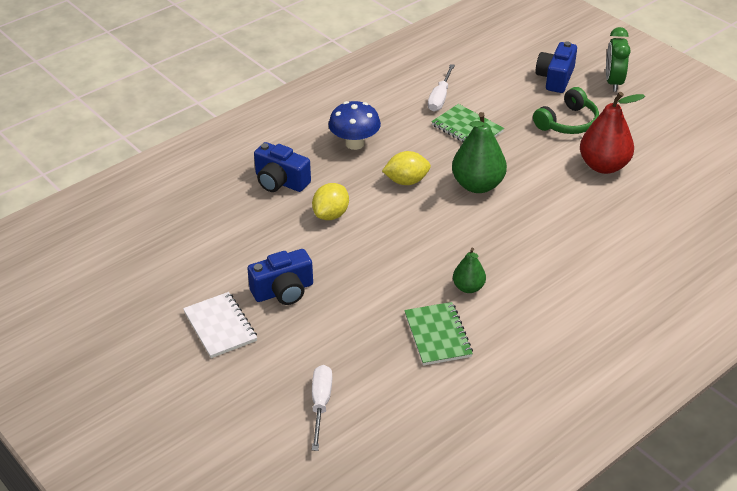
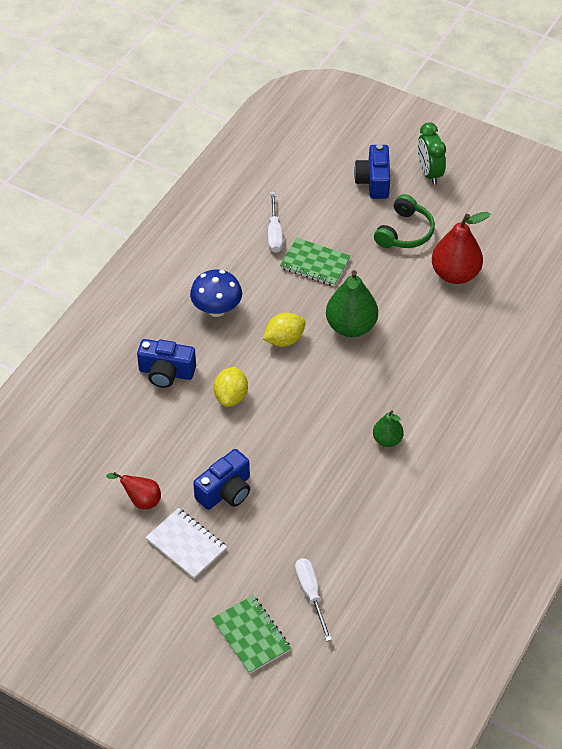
camera: 20 degrees left, 10 degrees up
green notebook [404,302,473,366] -> green notebook moved to [212,595,291,674]
none -> red pear [106,472,161,509]

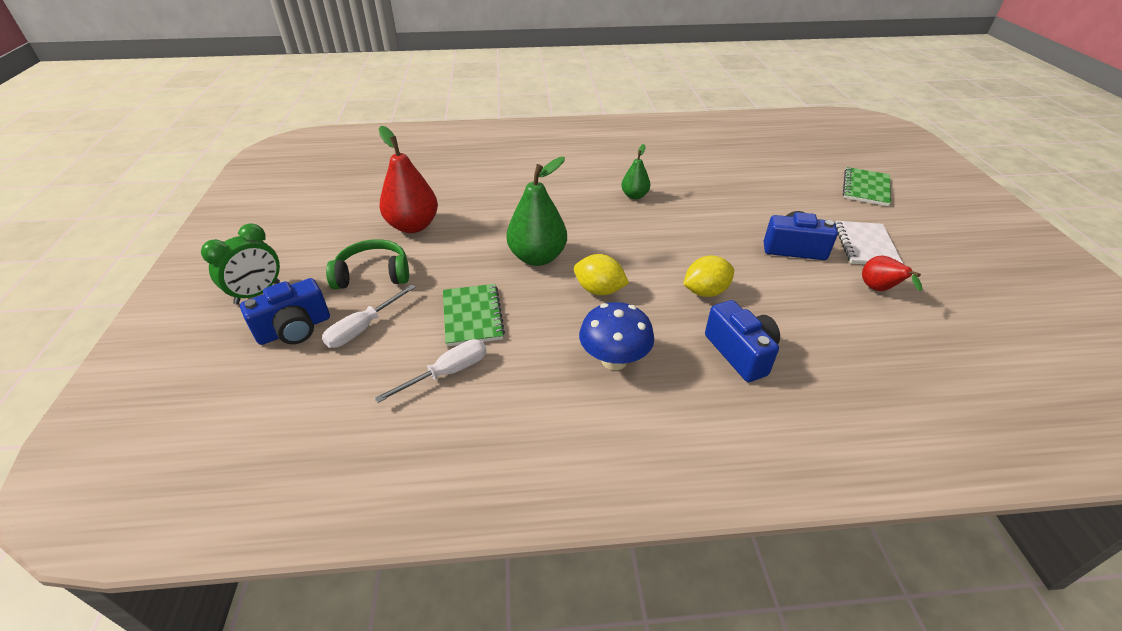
camera: 125 degrees left, 10 degrees down
white screwdriver [295,558,332,641] -> white screwdriver moved to [322,284,416,348]

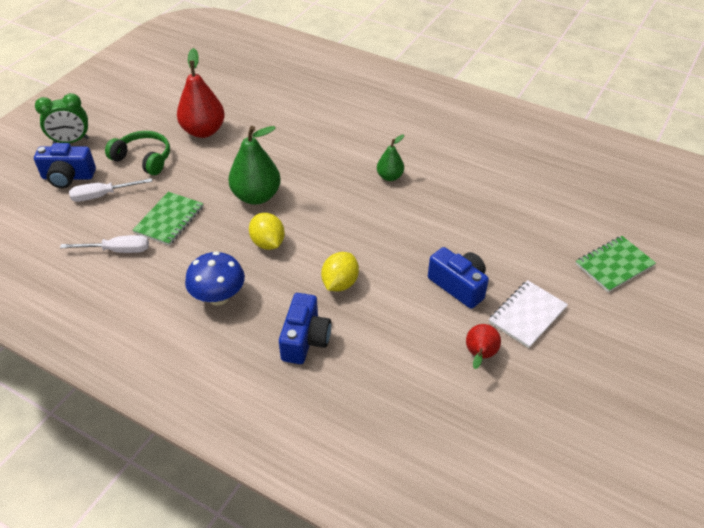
camera: 35 degrees right, 5 degrees up
yellow lemon [683,255,734,297] -> yellow lemon turned 75 degrees counterclockwise [321,252,359,291]

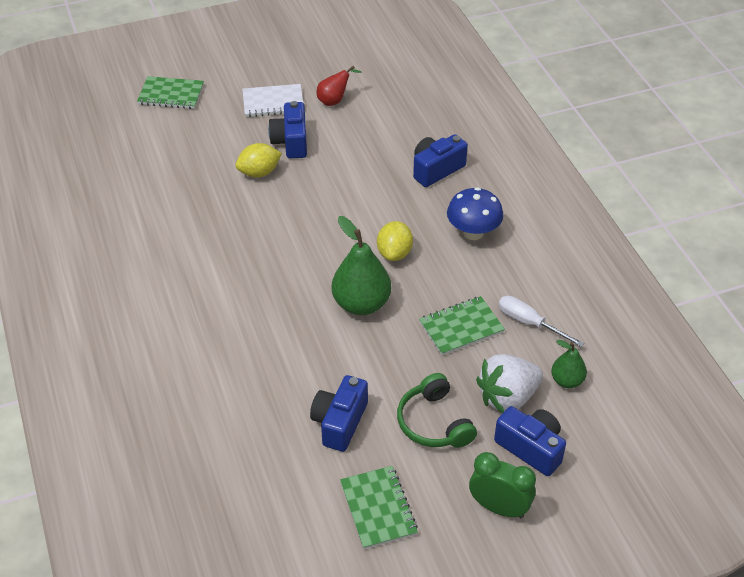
camera: 140 degrees left, 0 degrees up
white screwdriver [69,178,152,202] -> white strawberry [476,354,543,413]
red pear [177,48,225,138] -> blue camera [310,375,368,452]
yellow lemon [321,252,359,291] -> yellow lemon moved to [235,143,282,177]
green pear [377,134,404,181] -> green pear moved to [551,340,587,388]
none -> green notebook [340,466,418,549]

